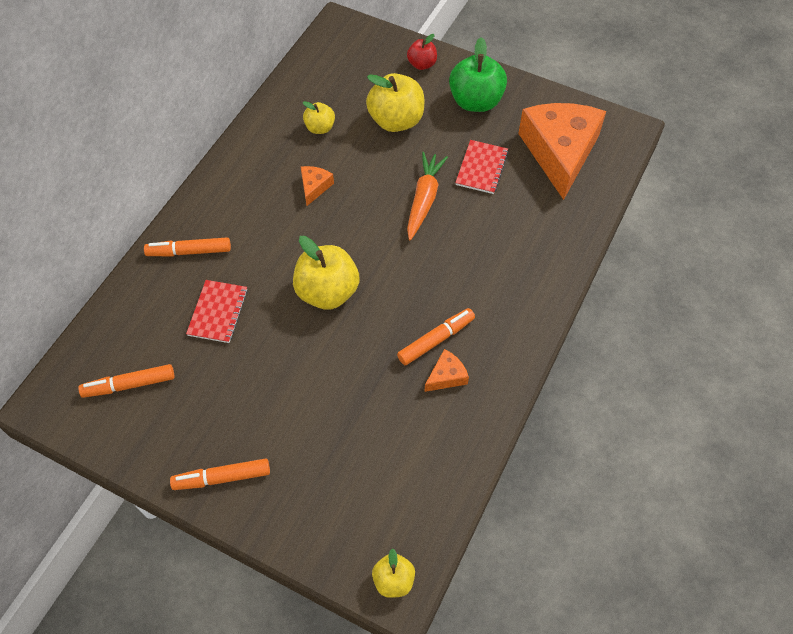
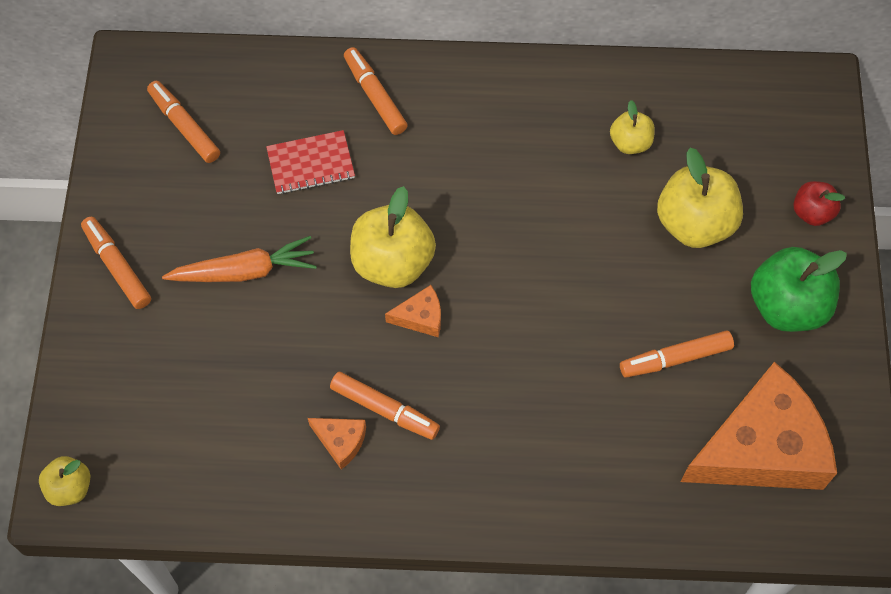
camera: 65 degrees right, 5 degrees up
orange cheese [301,166,334,206] -> orange cheese moved to [385,285,441,337]
orange carrot [407,152,448,240] -> orange carrot moved to [162,236,317,282]
red notebook [455,140,509,194] -> orange marker [620,330,734,378]

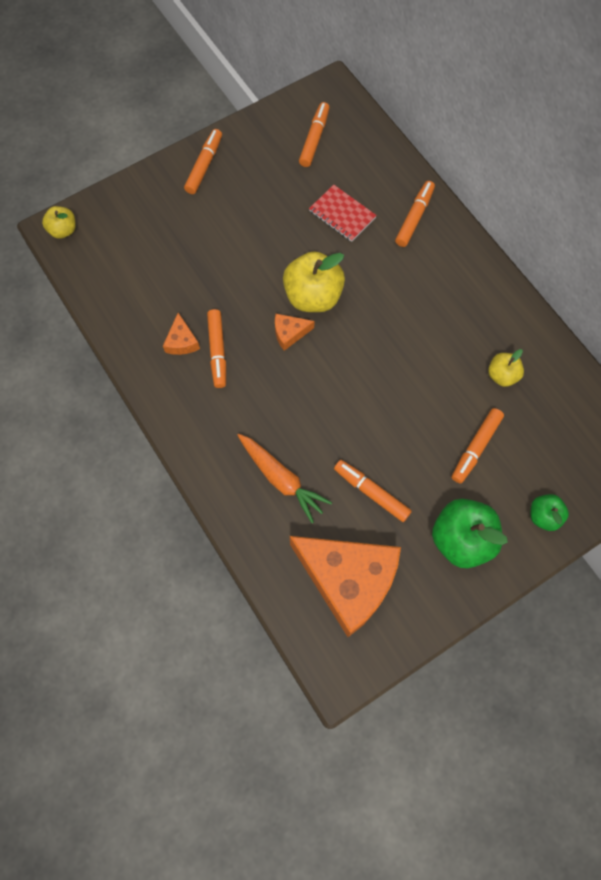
camera: 55 degrees right, 5 degrees up
orange carrot [162,236,317,282] -> orange carrot moved to [237,434,332,523]
orange cheese [385,285,441,337] -> orange cheese turned 120 degrees clockwise [275,314,314,351]
yellow apple [657,148,743,248] -> orange marker [452,408,504,483]
red apple [793,181,845,226] -> green apple [530,494,569,531]

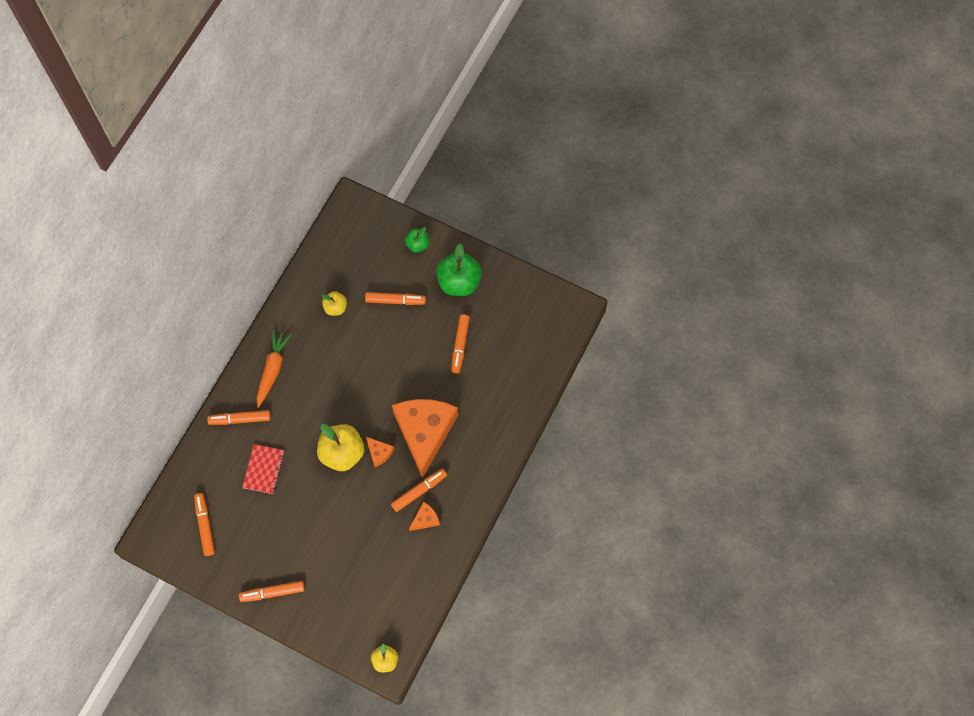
camera: 120 degrees left, 0 degrees up
orange carrot [237,434,332,523] -> orange carrot moved to [257,330,292,408]
orange cheese [290,536,401,637] -> orange cheese moved to [392,399,458,478]
orange marker [299,102,330,167] -> orange marker turned 90 degrees clockwise [194,493,215,556]

